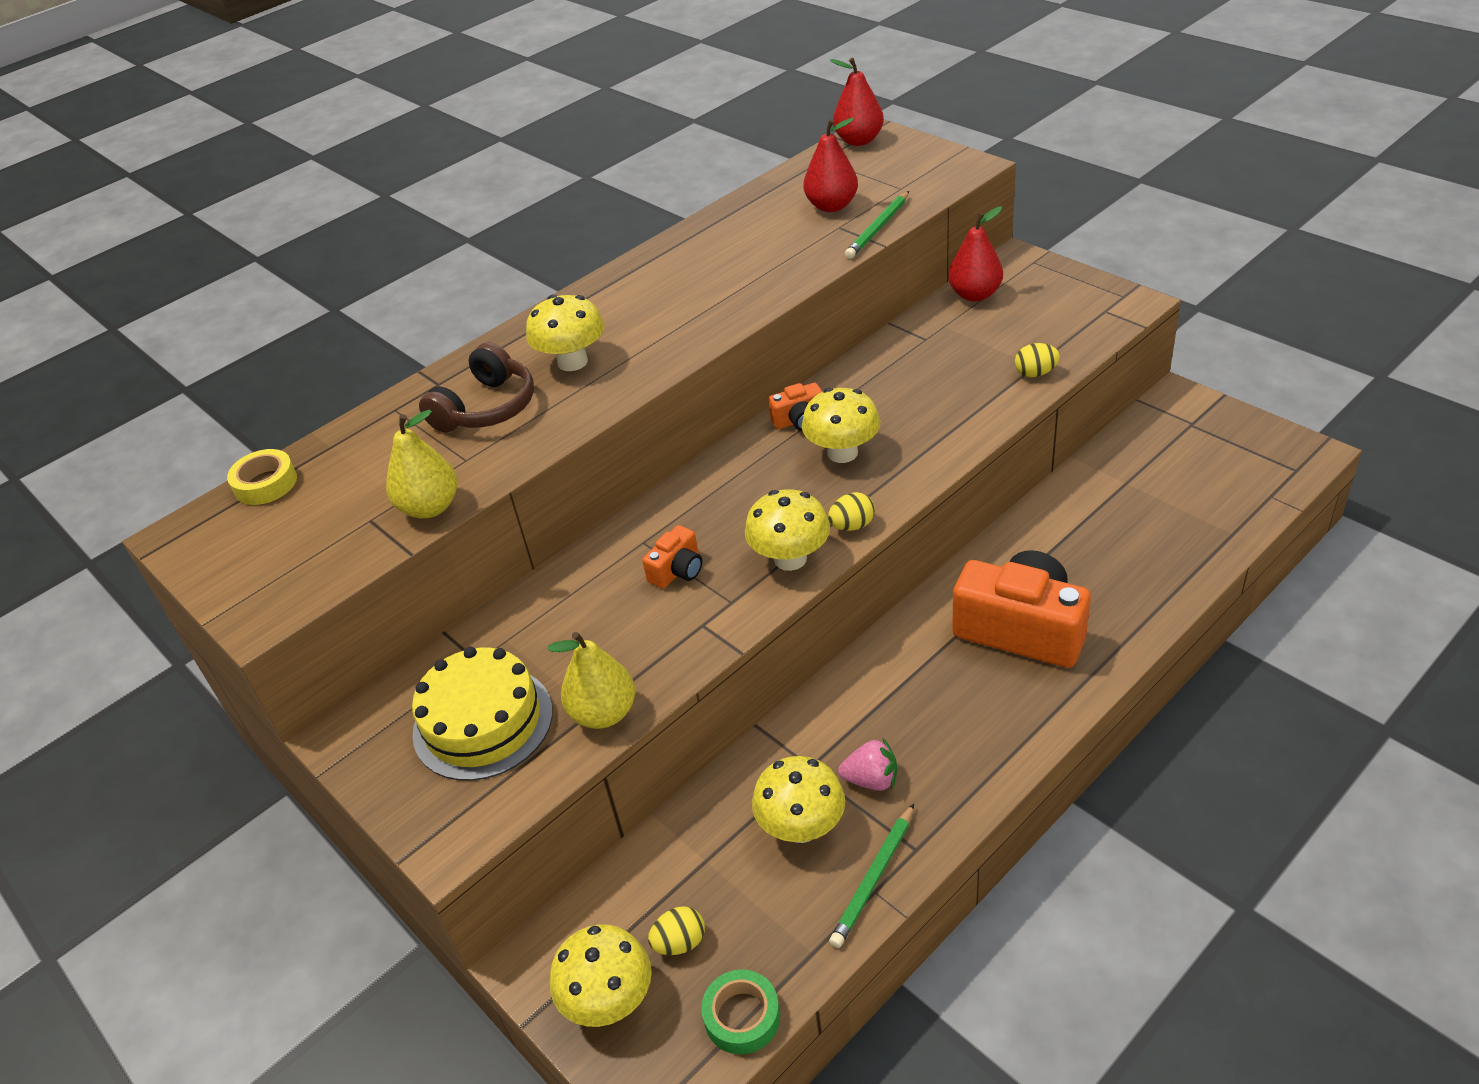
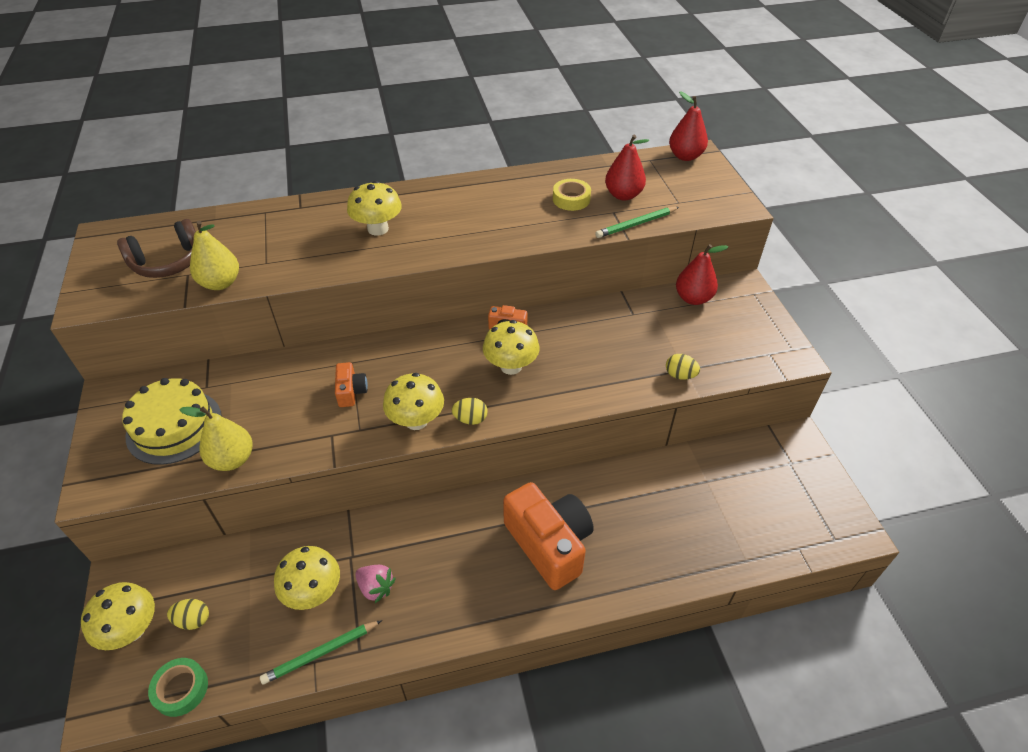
camera: 25 degrees right, 5 degrees up
yellow tape [227,449,297,505] -> yellow tape moved to [553,179,591,211]
brown headphones [419,342,534,433] -> brown headphones moved to [117,219,196,278]
orange camera [642,525,702,589] -> orange camera turned 75 degrees counterclockwise [335,362,368,407]

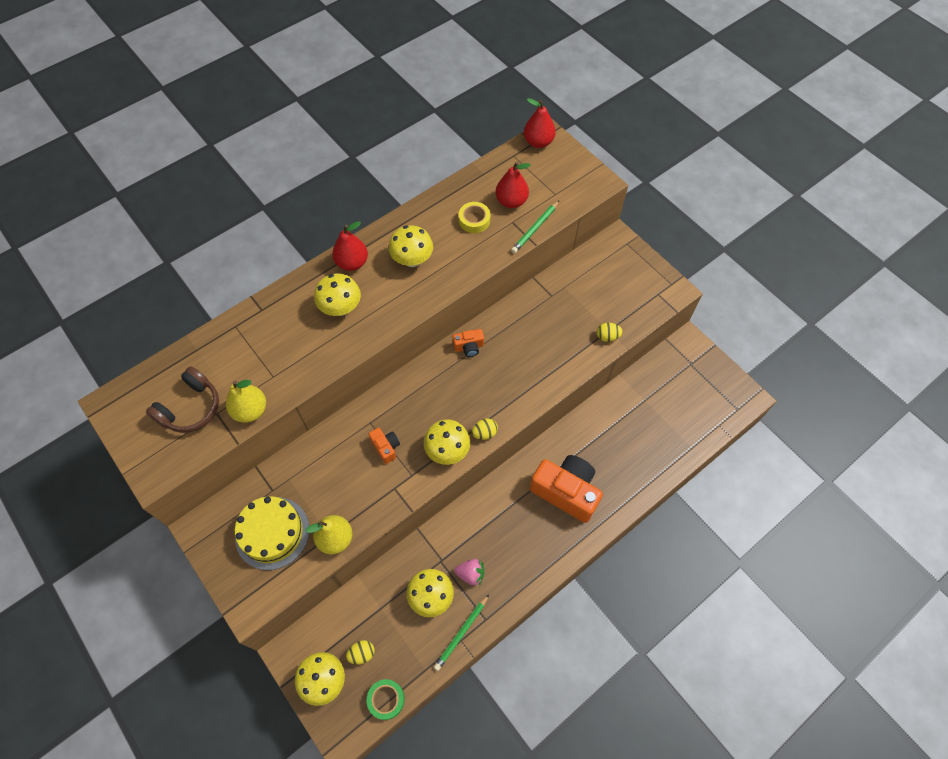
camera: 25 degrees left, 15 degrees up
yellow mushroom [483,320,540,375] -> yellow mushroom moved to [389,225,433,267]
red pear [676,244,728,305] -> red pear moved to [332,221,368,271]

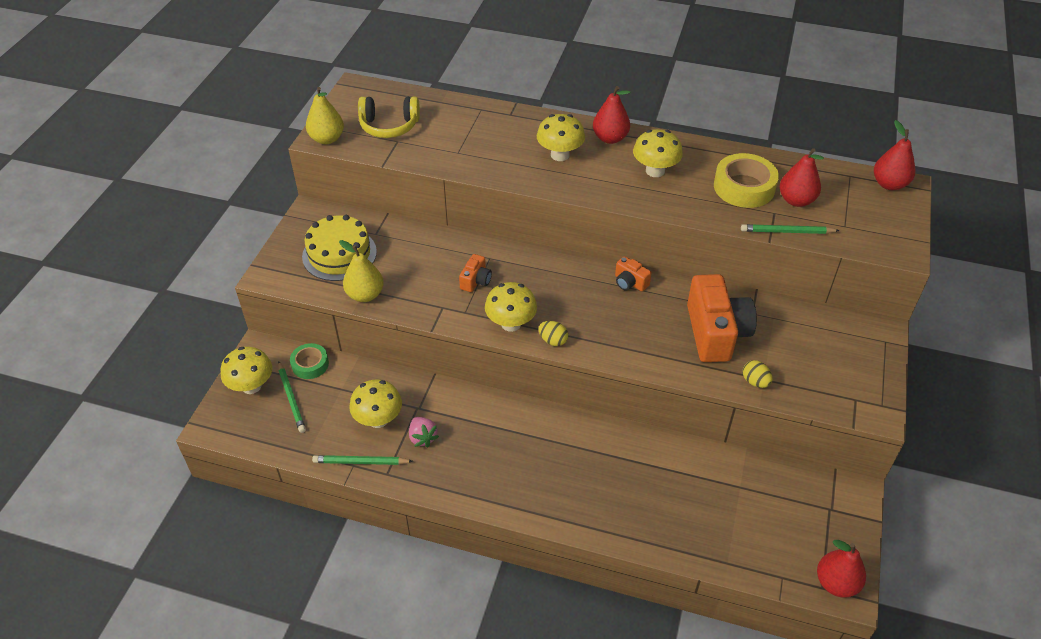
camera: 55 degrees right, 15 degrees down
brown headphones [146,366,219,433] -> yellow headphones [358,97,420,138]
yellow pear [226,380,266,423] -> yellow pear moved to [306,87,344,144]
yellow egg [346,640,375,664] -> green pencil [278,361,306,433]
green tape [367,679,405,720] -> green tape moved to [290,343,329,379]
yellow tape [459,202,490,233] -> yellow tape [714,153,779,208], size x1.64
orange camera [530,455,603,523] -> orange camera moved to [687,274,757,362]
none -> red pear [817,540,866,598]

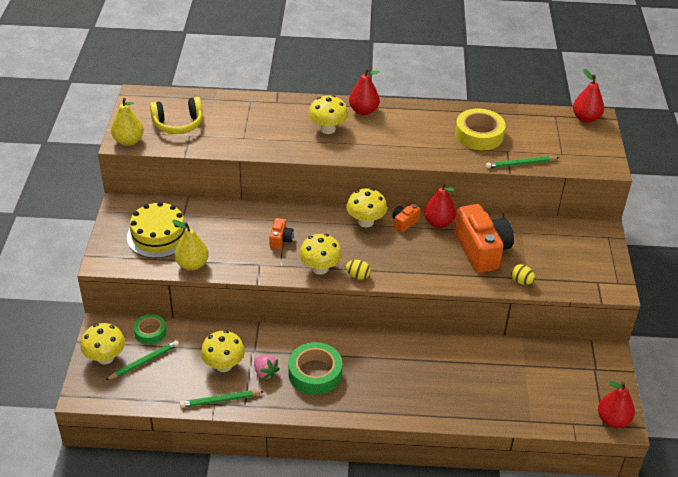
camera: 15 degrees left, 5 degrees down
green pencil [278,361,306,433] -> green pencil turned 90 degrees counterclockwise [106,341,179,380]
orange camera [615,256,652,291] -> orange camera turned 105 degrees clockwise [392,204,421,233]
yellow mushroom [633,129,683,177] -> yellow mushroom moved to [346,188,387,227]
red pear [780,148,824,207] -> red pear moved to [424,183,456,228]
none -> green tape [288,342,342,395]

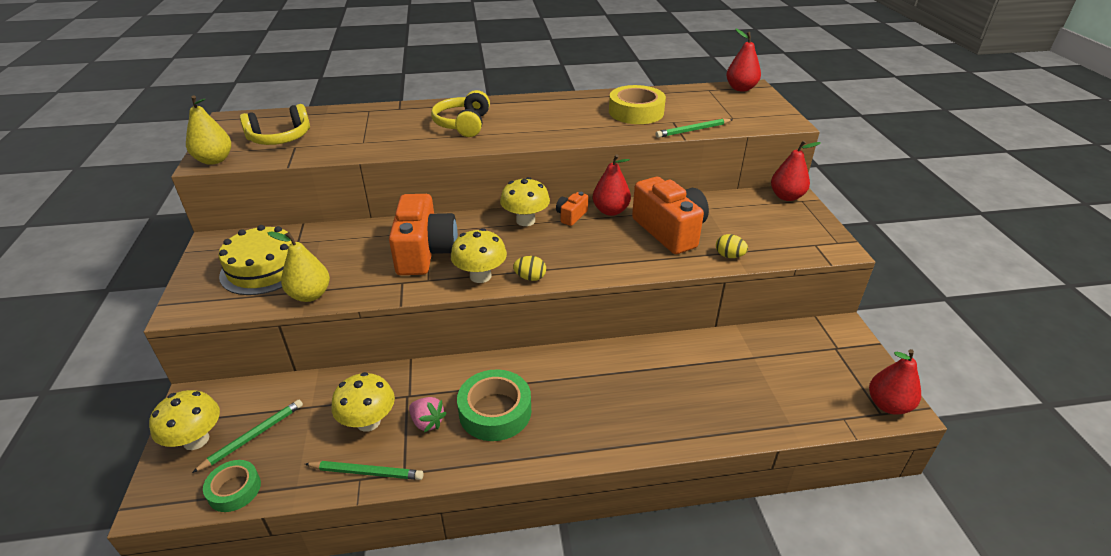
camera: 10 degrees left, 5 degrees down
green tape [134,314,166,345] -> green tape moved to [203,460,261,512]
green pencil [180,390,264,408] -> green pencil turned 150 degrees counterclockwise [305,461,424,480]
orange camera [269,218,294,249] -> orange camera [389,194,458,275], size x2.17
yellow mushroom [308,95,348,134] -> yellow headphones [431,90,490,137]
red pear [349,68,380,115] -> red pear moved to [771,141,821,201]

